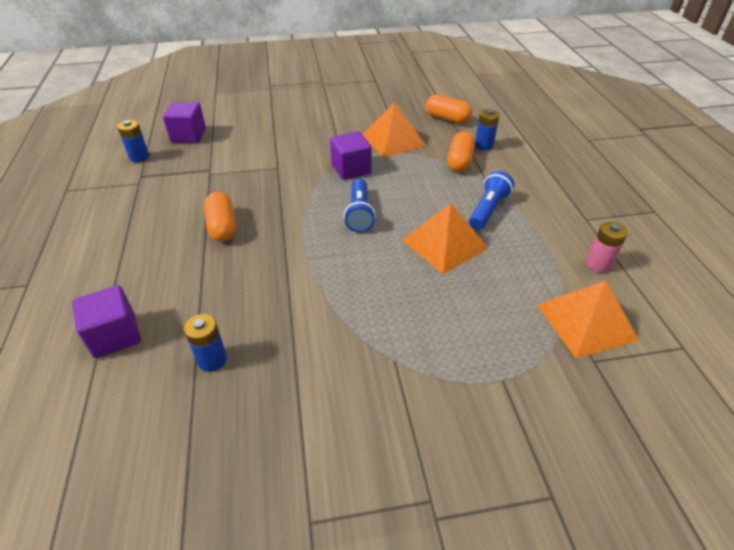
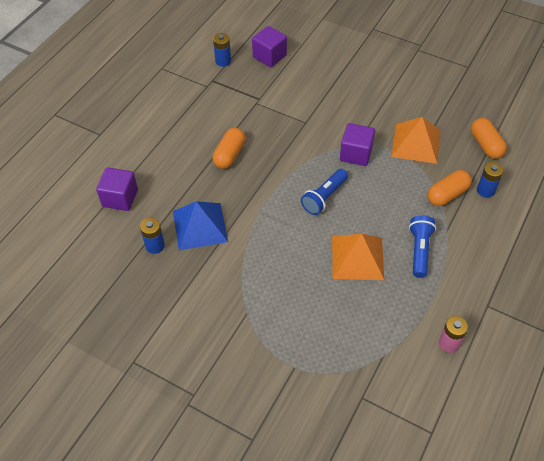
camera: 40 degrees right, 10 degrees up
blue flashlight [469,171,514,230] -> blue flashlight turned 60 degrees counterclockwise [409,215,436,278]
orange pyramid [537,281,639,358] -> none
none -> blue pyramid [173,201,228,250]

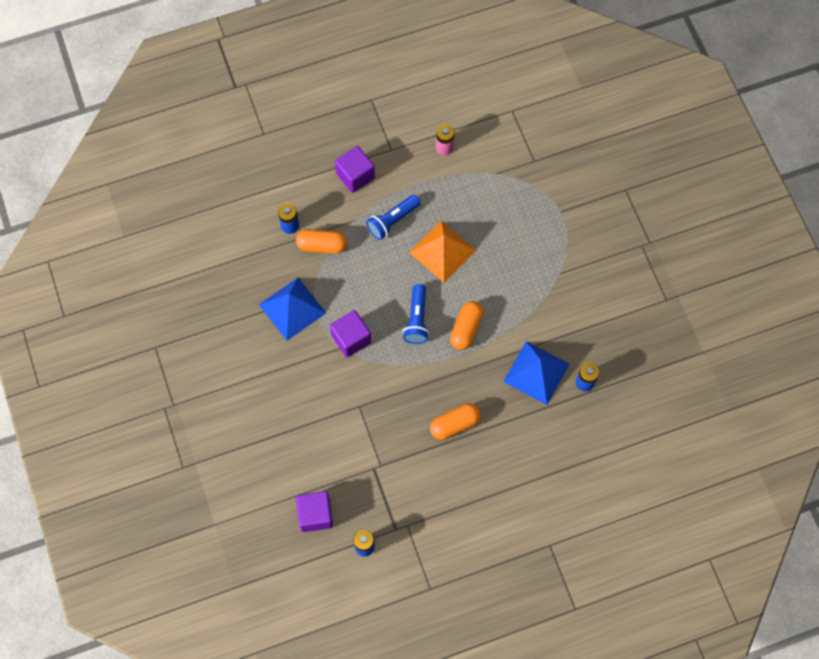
camera: 140 degrees left, 15 degrees up
purple cube [96,167,138,211] -> purple cube moved to [335,146,375,193]
blue flashlight [301,169,348,215] -> blue flashlight turned 105 degrees clockwise [403,284,429,344]
orange pyramid [391,117,441,164] -> blue pyramid [259,278,326,341]
orange capsule [471,118,507,159] -> orange capsule moved to [450,301,484,350]

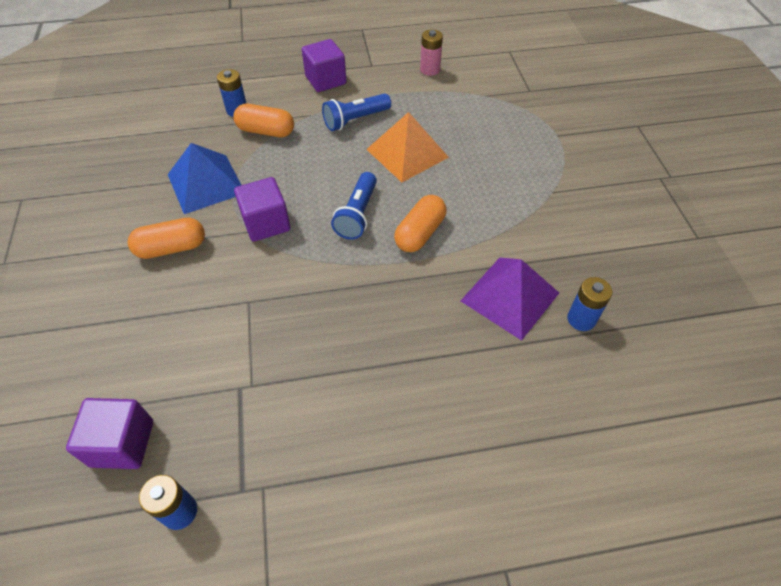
camera: 10 degrees right, 15 degrees down
orange capsule [430,403,481,440] -> orange capsule moved to [128,218,205,259]
blue pyramid [503,341,570,405] -> purple pyramid [460,258,559,341]

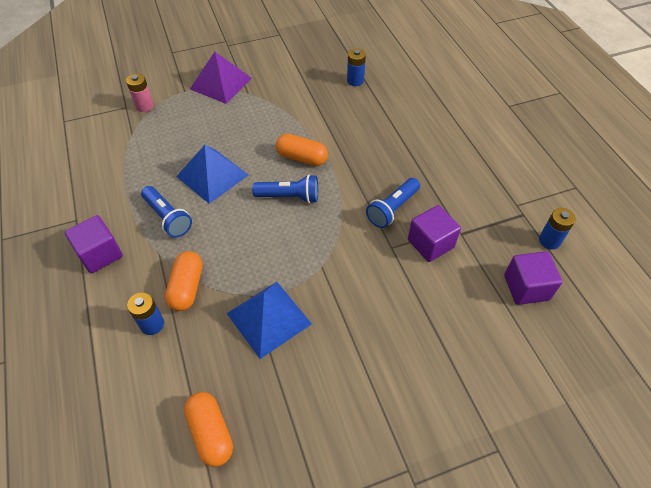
camera: 100 degrees left, 0 degrees up
orange capsule [128,218,205,259] -> orange capsule moved to [184,392,233,467]
purple cube [234,177,290,242] -> purple cube moved to [408,205,461,262]
orange pyramid [366,112,449,182] -> blue pyramid [176,145,248,204]
pink battery [420,29,443,76] -> pink battery moved to [126,73,154,112]
purple pyramid [460,258,559,341] -> purple pyramid moved to [190,52,252,104]
none -> blue flashlight [366,178,420,228]

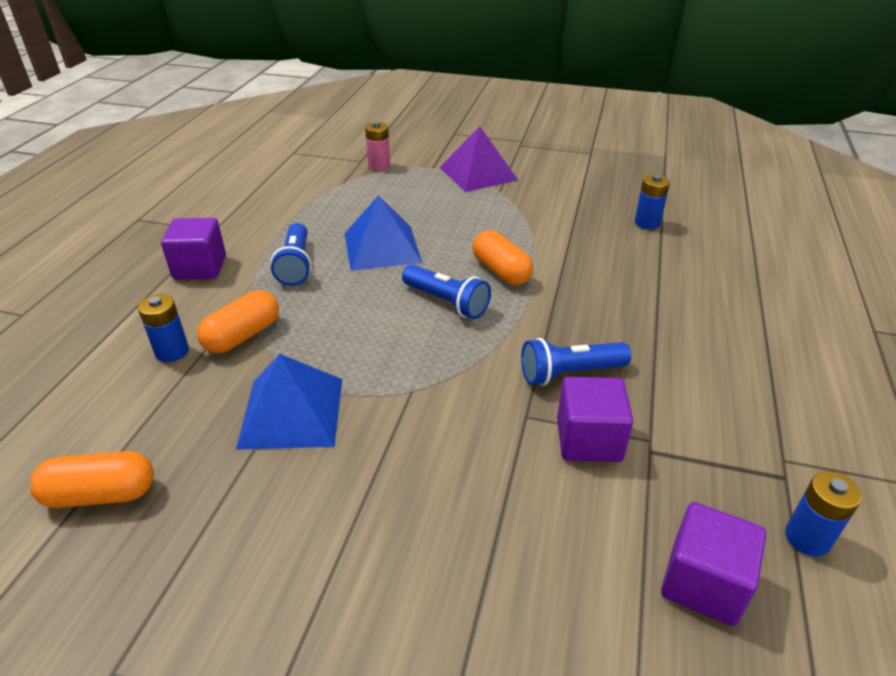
camera: 35 degrees right, 15 degrees down
orange capsule [184,392,233,467] -> orange capsule turned 75 degrees clockwise [30,451,154,508]

